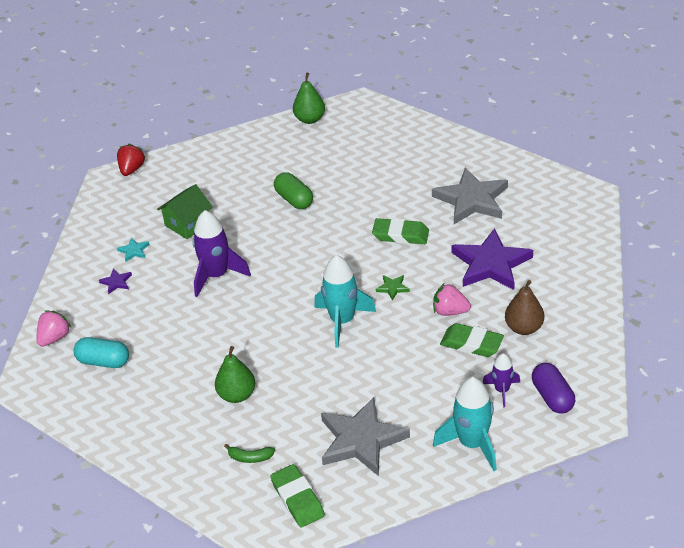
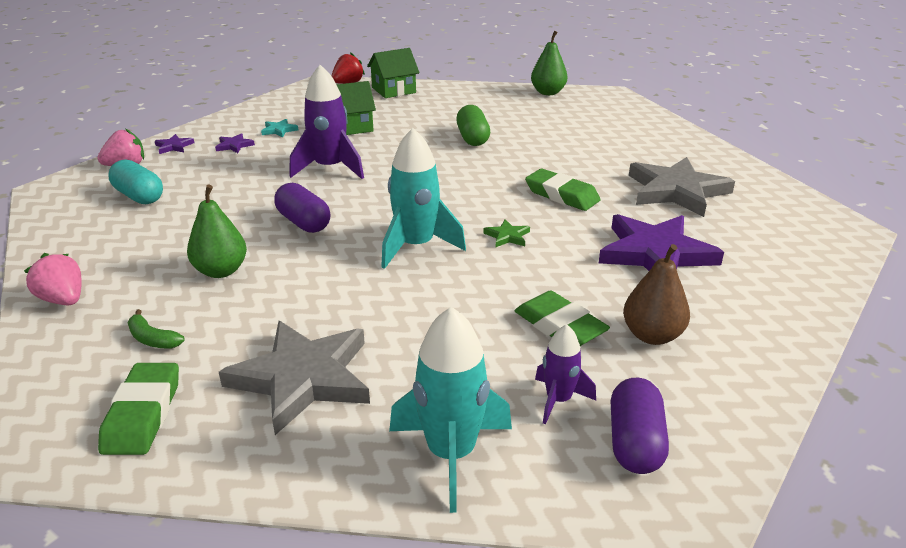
camera: 25 degrees right, 10 degrees down
pink strawberry [433,284,471,316] -> pink strawberry moved to [24,253,81,305]
none -> purple star [155,134,194,154]
none -> purple capsule [274,183,331,233]
none -> green house [367,48,419,98]

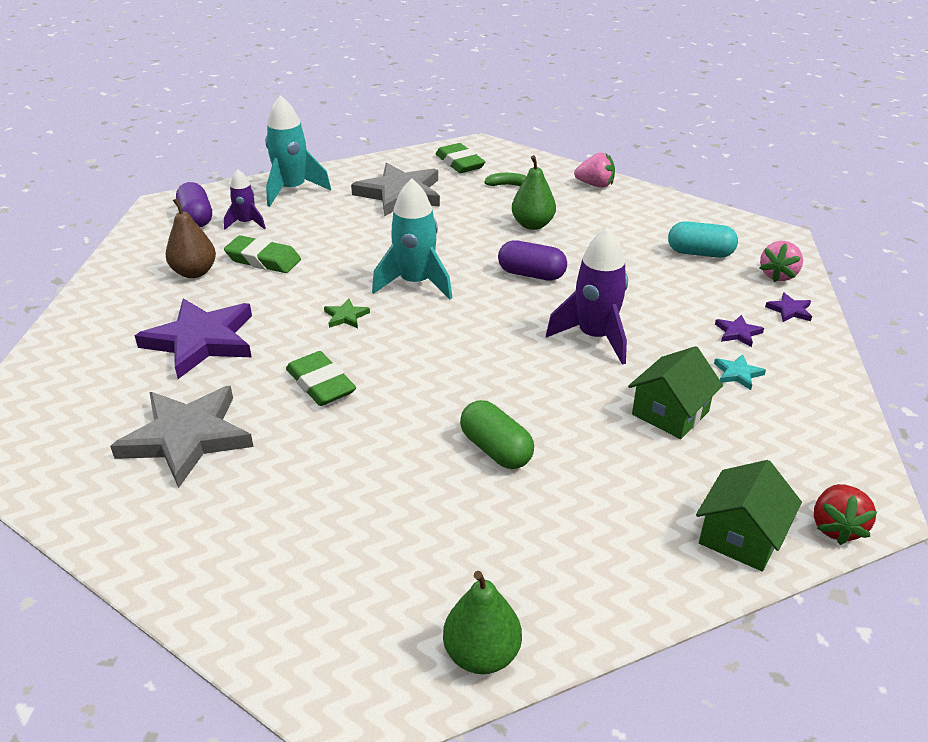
camera: 150 degrees right, 5 degrees up
green eraser [525,169,601,211] -> green eraser turned 45 degrees clockwise [286,351,356,406]

